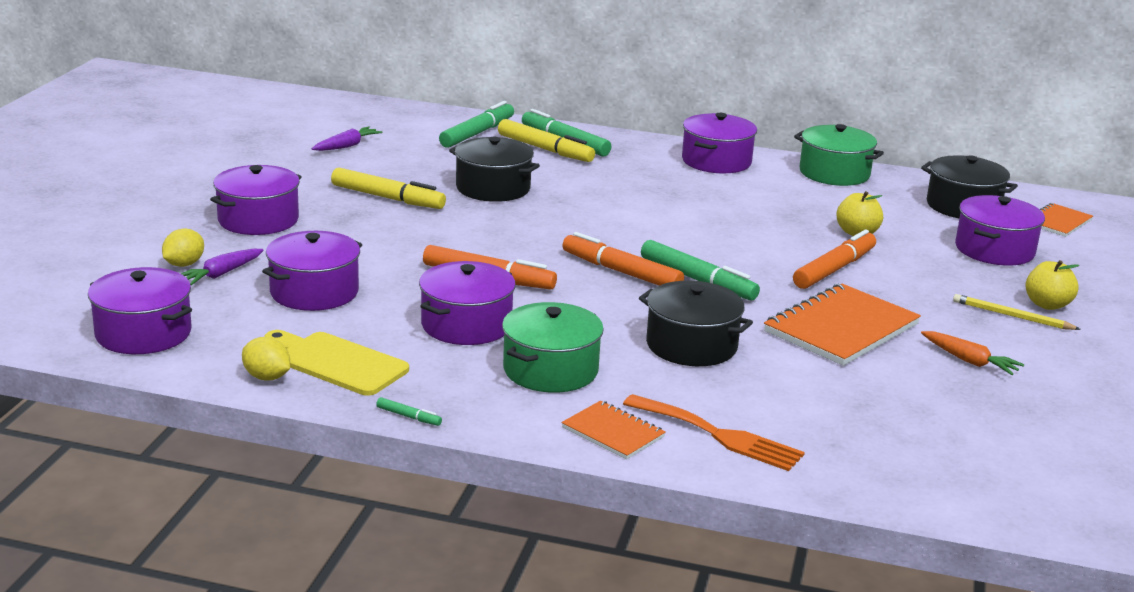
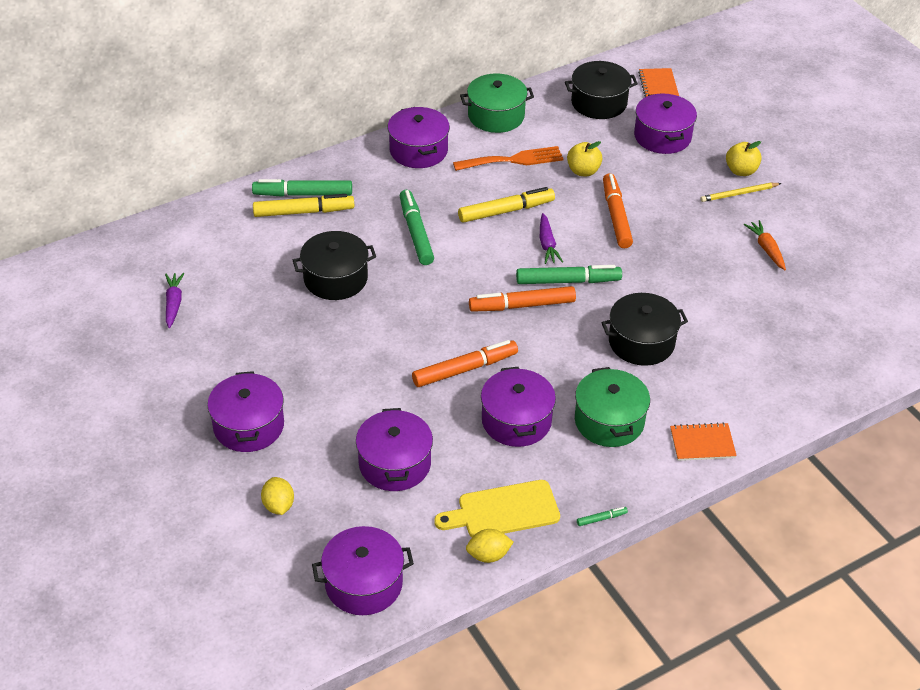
camera: 45 degrees left, 20 degrees up
purple carrot [181,249,264,285] -> purple carrot moved to [540,213,563,264]
yellow marker [331,168,446,209] -> yellow marker moved to [458,187,555,223]
green marker [439,101,514,148] -> green marker moved to [400,190,434,265]
orange fork [623,394,805,471] -> orange fork moved to [453,146,563,171]
orange notebook [764,283,921,366] -> none
orange carrot [921,331,1024,375] -> orange carrot turned 105 degrees counterclockwise [744,220,786,270]

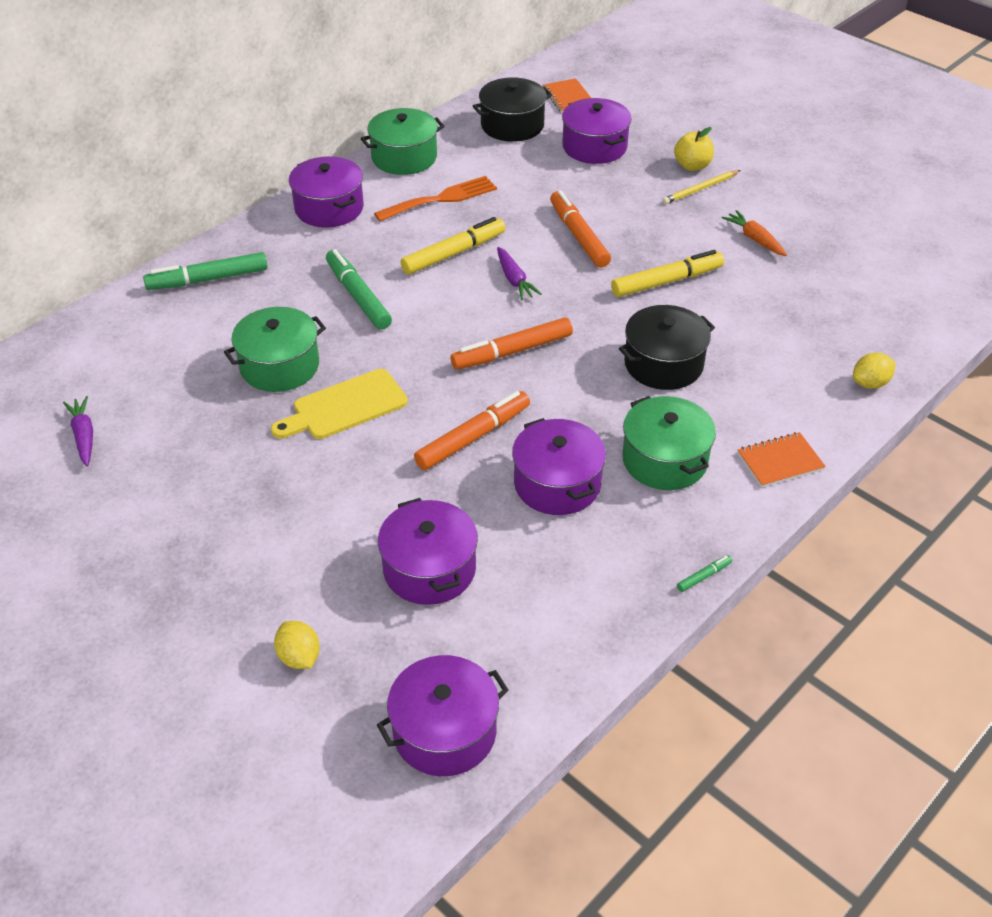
camera: 15 degrees left, 0 degrees up
purple pot [207,371,284,452] -> none
yellow marker [253,194,354,217] -> yellow marker moved to [611,250,724,297]
black pot [293,231,376,300] -> green pot [224,307,326,392]
yellow cutting board [434,480,560,537] -> yellow cutting board moved to [271,369,408,439]
yellow lemon [466,529,514,563] -> yellow lemon moved to [853,353,895,389]
green marker [516,265,622,284] -> none
yellow apple [567,141,602,176] -> none

